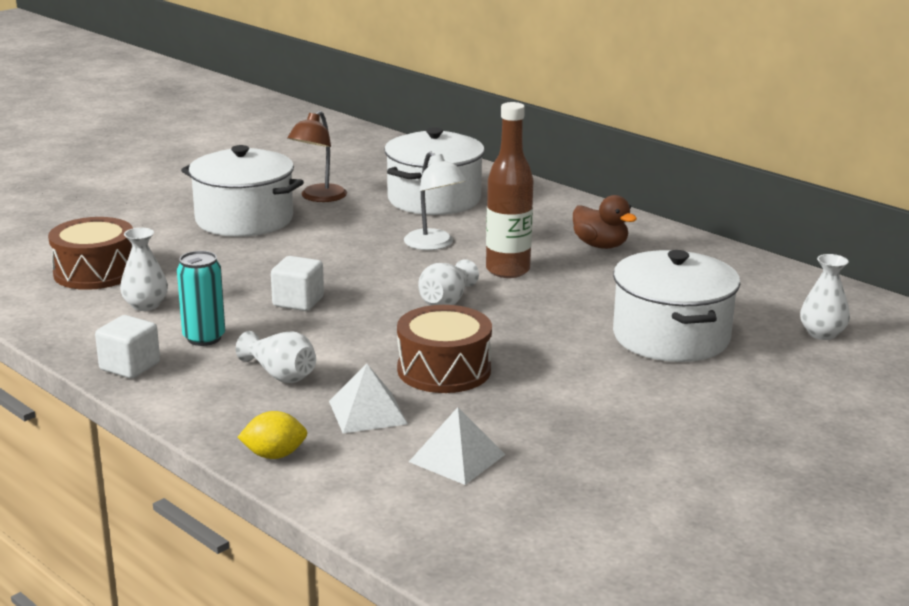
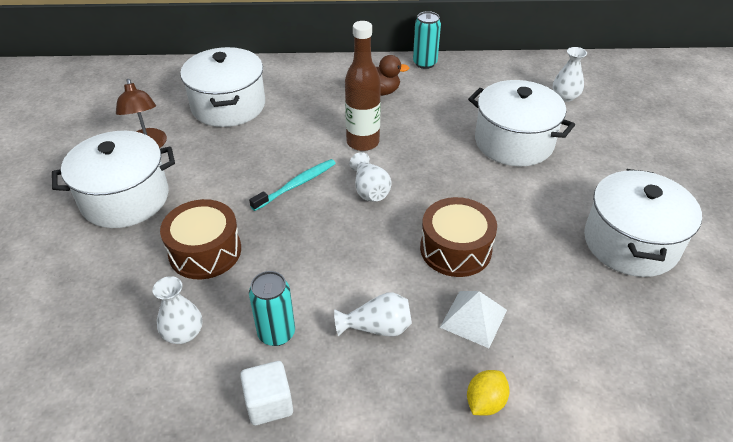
camera: 45 degrees left, 20 degrees up
brown drum [48,217,133,290] -> brown drum moved to [160,199,241,279]
white cube [271,256,324,311] -> none
white lamp [404,151,467,250] -> none
white pyramid [409,407,505,485] -> none
none -> turquoise toothbrush [249,159,336,211]
none -> turquoise can [413,11,441,69]
none -> white pot [584,169,702,277]

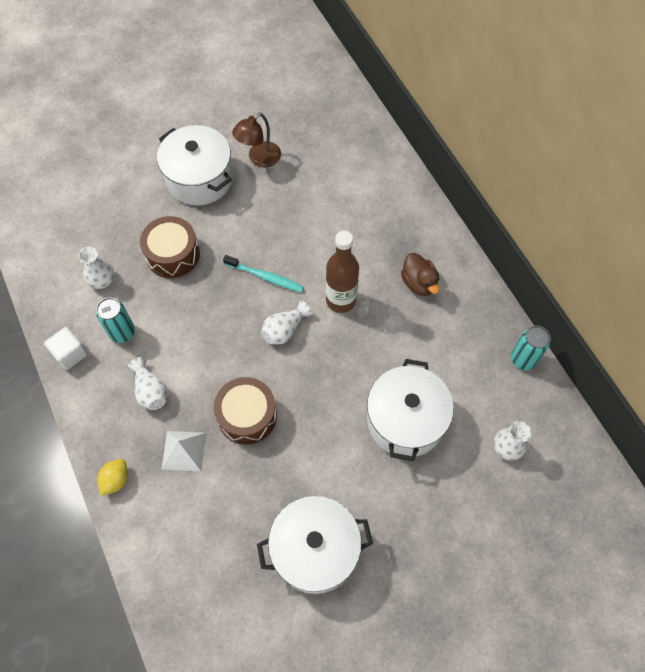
camera: 65 degrees right, 20 degrees up
white pot [180,47,265,127] -> none
turquoise can [413,11,441,69] -> turquoise can moved to [511,326,551,370]
yellow lemon [467,370,510,416] -> yellow lemon turned 75 degrees counterclockwise [97,459,128,496]

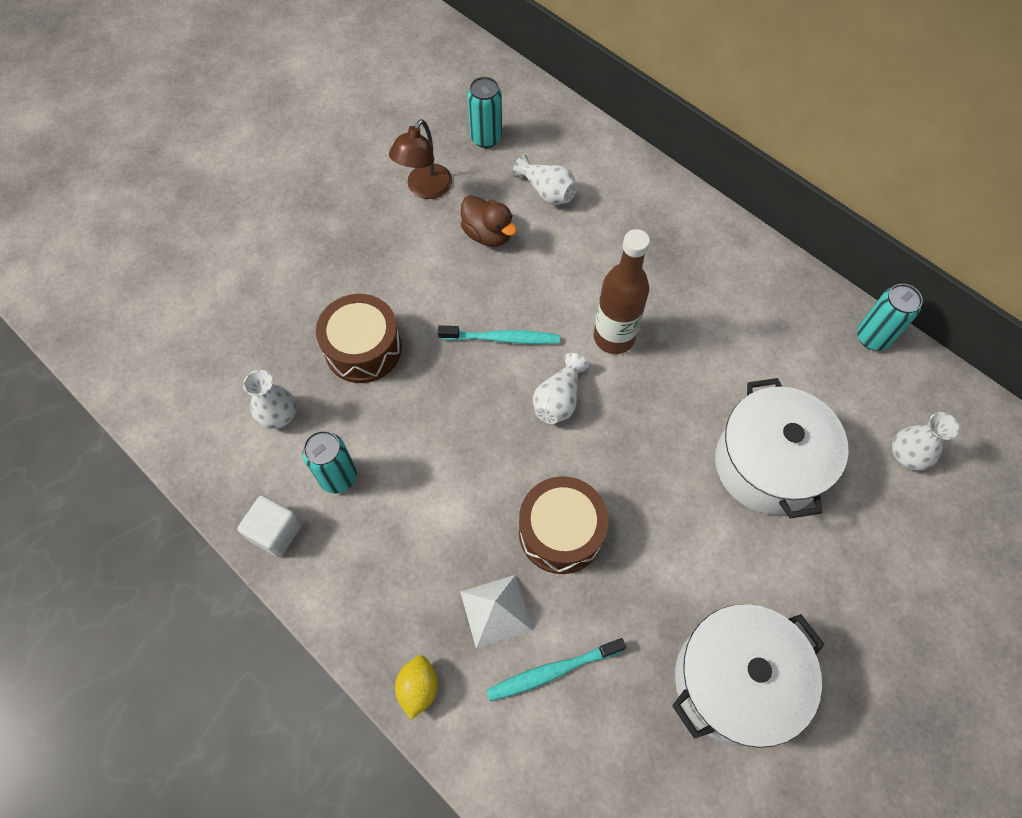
camera: 20 degrees left, 0 degrees up
white vase [127,357,168,410] -> white vase moved to [513,155,577,205]
white pot [157,125,233,206] -> none
brown duck [401,253,439,296] -> brown duck moved to [461,195,517,247]
none -> turquoise can [467,77,502,148]
none -> turquoise toothbrush [487,638,626,701]

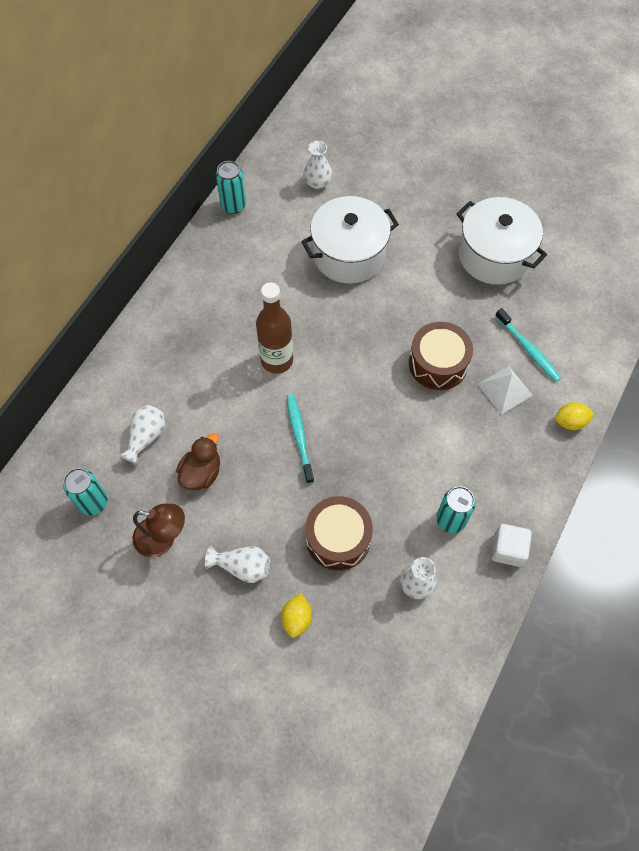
camera: 105 degrees left, 0 degrees up
white vase [533,353,589,424] -> white vase moved to [205,546,270,583]
none -> yellow lemon [281,593,312,638]

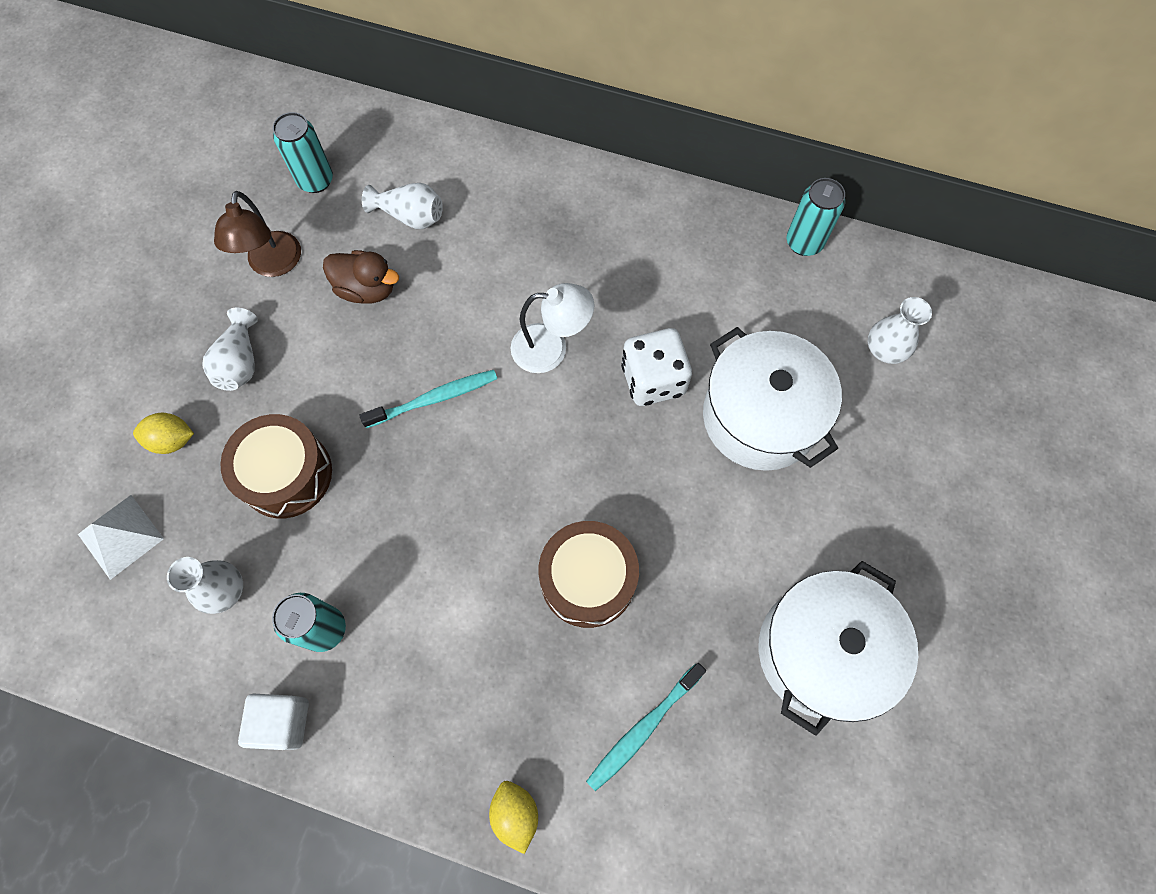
camera: 80 degrees right, 5 degrees up
brown bottle [256,282,293,374] -> white lamp [511,283,594,373]
white pyramid [477,366,533,414] -> white pyramid moved to [78,495,164,580]
none -> white dice [621,328,692,406]

